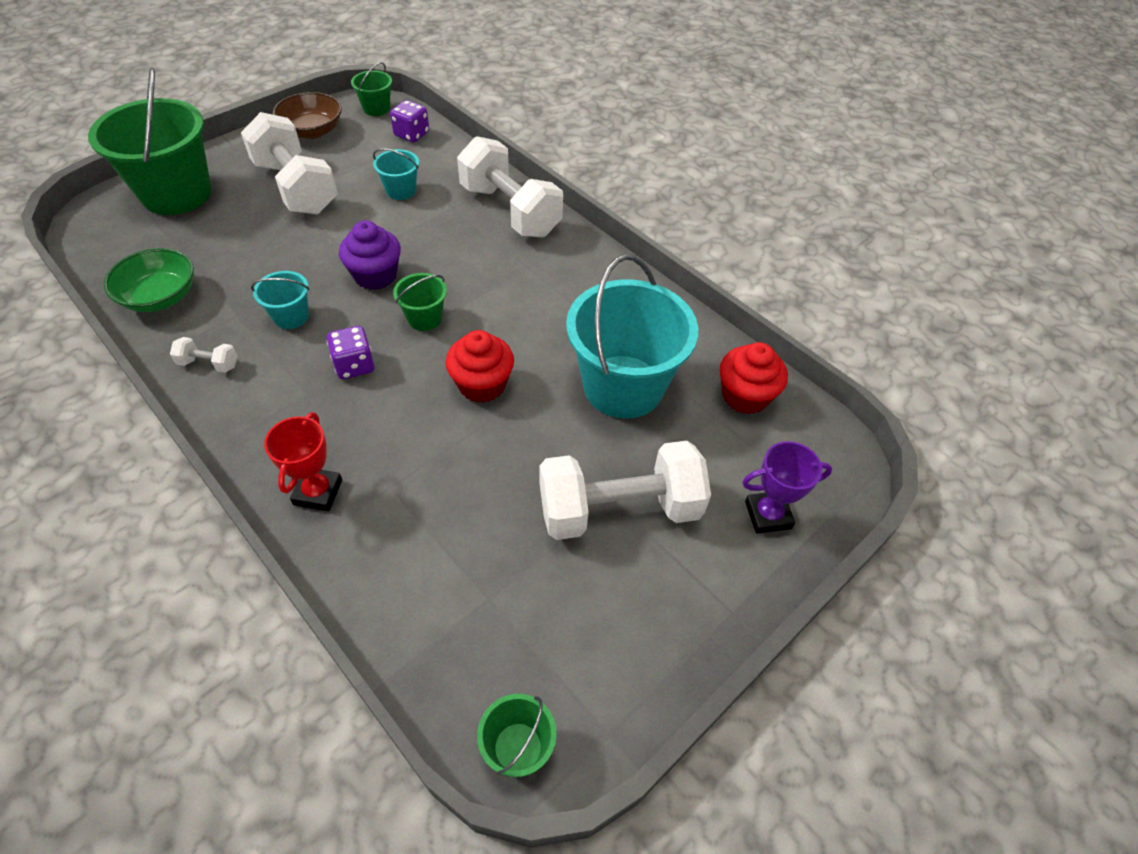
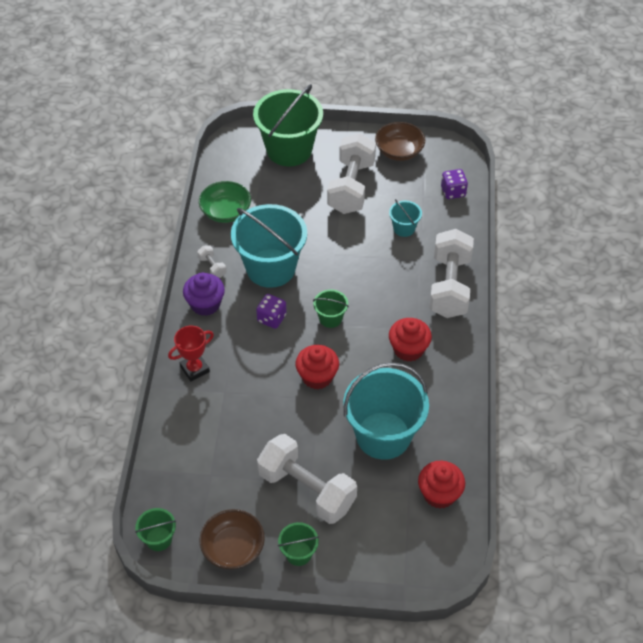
camera: 50 degrees right, 0 degrees up
turquoise bucket [251,271,309,329] -> turquoise bucket [231,204,307,288], size x2.22
purple cupcake [339,221,401,290] -> purple cupcake moved to [183,273,225,316]
green bucket [351,62,392,116] -> green bucket moved to [278,522,319,566]
purple trophy [742,441,832,534] -> none
none -> brown bowl [199,509,265,569]
none -> red cupcake [389,318,432,362]

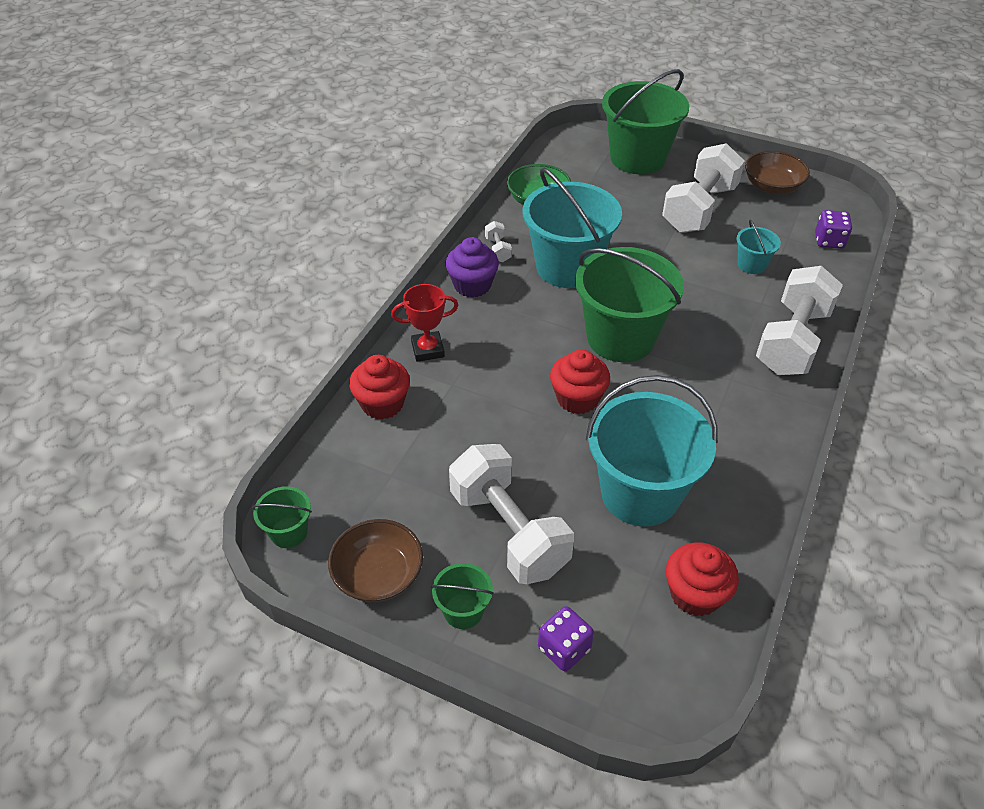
camera: 20 degrees right, 5 degrees down
purple dice [256,294,287,329] -> purple dice moved to [538,606,594,672]
green bucket [313,289,349,328] -> green bucket [575,247,684,362], size x2.22
red cupcake [389,318,432,362] -> red cupcake moved to [349,355,410,419]

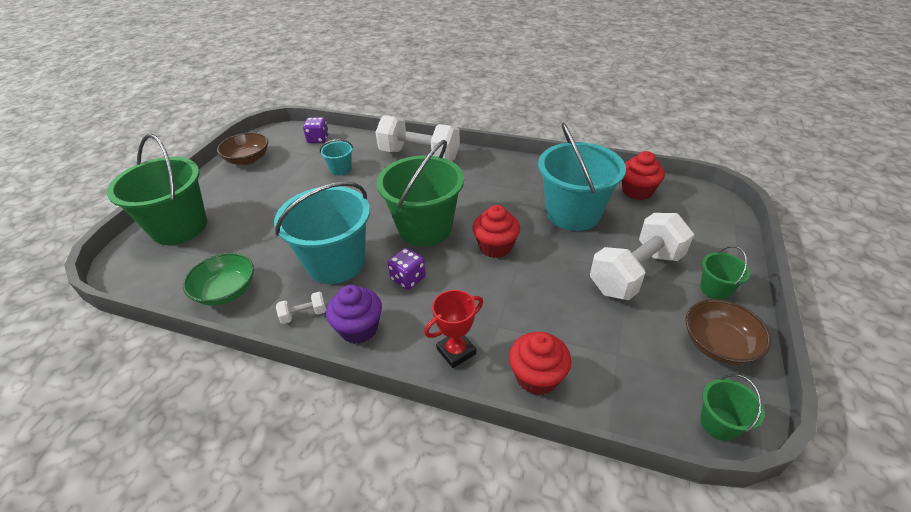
camera: 95 degrees left, 5 degrees down
red trophy [391,284,459,362] -> red trophy turned 75 degrees clockwise [424,290,483,368]
purple dice [538,606,594,672] -> purple dice moved to [387,248,426,290]
white dumbbell [662,143,745,233] -> none

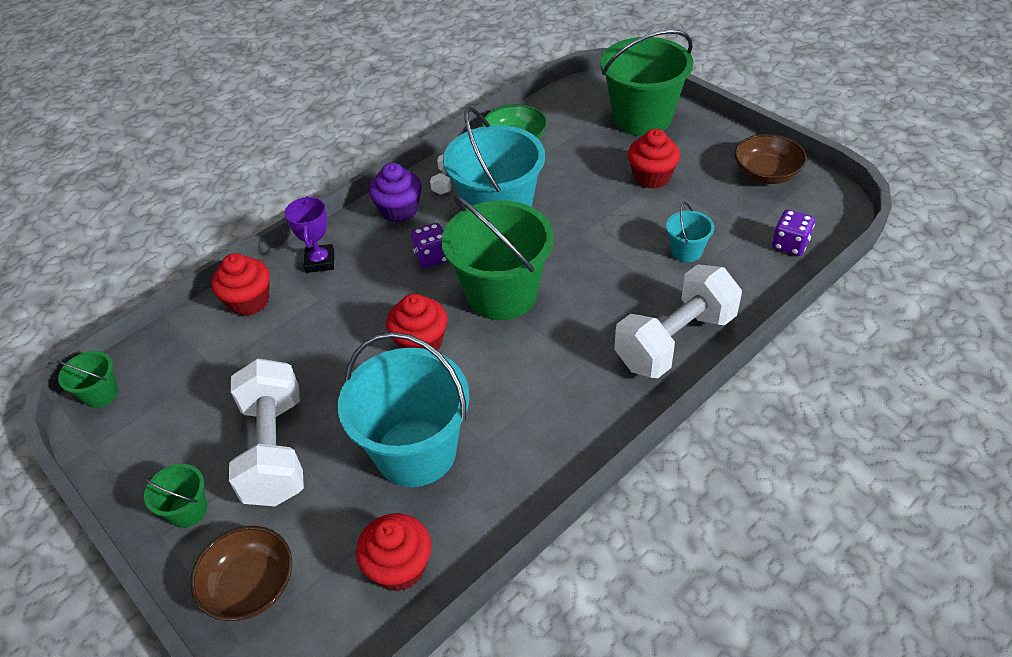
camera: 120 degrees right, 5 degrees up
red trophy [424,290,483,368] -> purple trophy [284,196,334,273]
brown bowl [686,299,771,365] -> brown bowl moved to [190,526,292,621]
none -> red cupcake [628,129,680,189]

